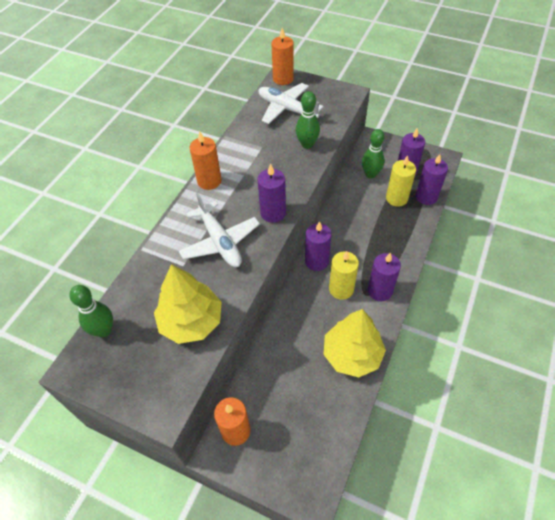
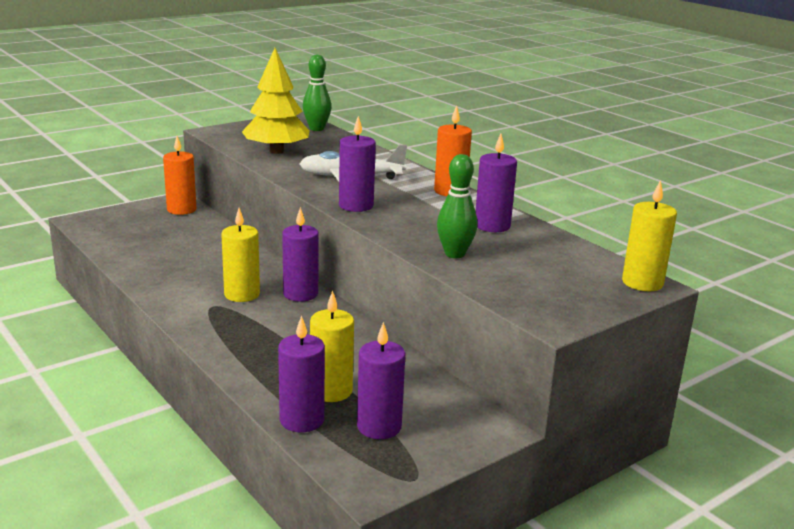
camera: 115 degrees right, 30 degrees down
white plane [258,83,324,124] -> none
orange candle [272,28,294,85] -> yellow candle [622,180,677,291]
yellow tree [324,309,386,377] -> none
green bowling pin [362,129,385,179] -> none
purple candle [368,253,401,301] -> purple candle moved to [476,134,517,232]

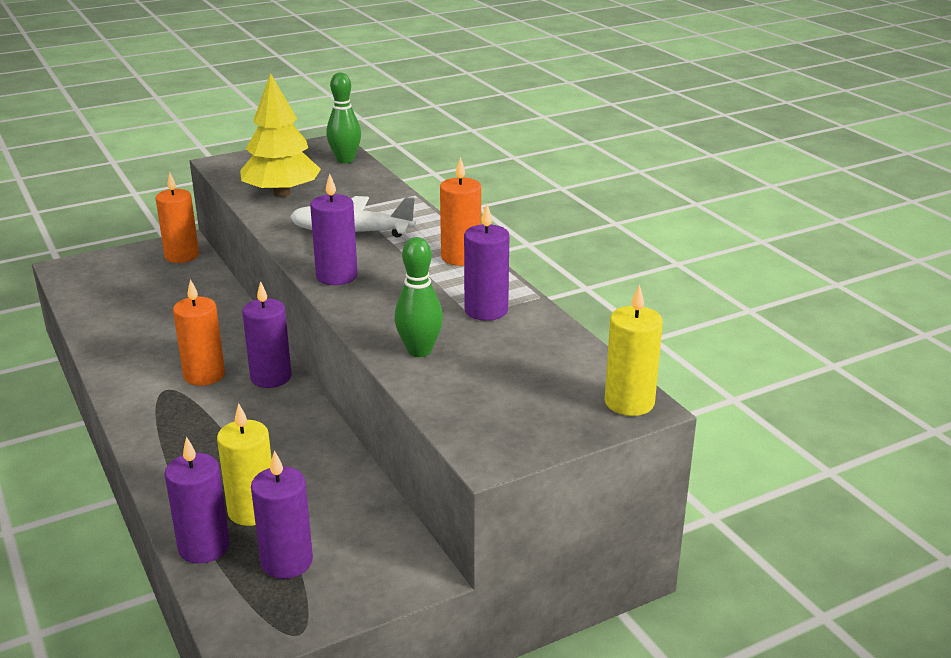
camera: 10 degrees right, 5 degrees up
yellow candle [221,208,260,302] -> orange candle [173,279,225,386]

